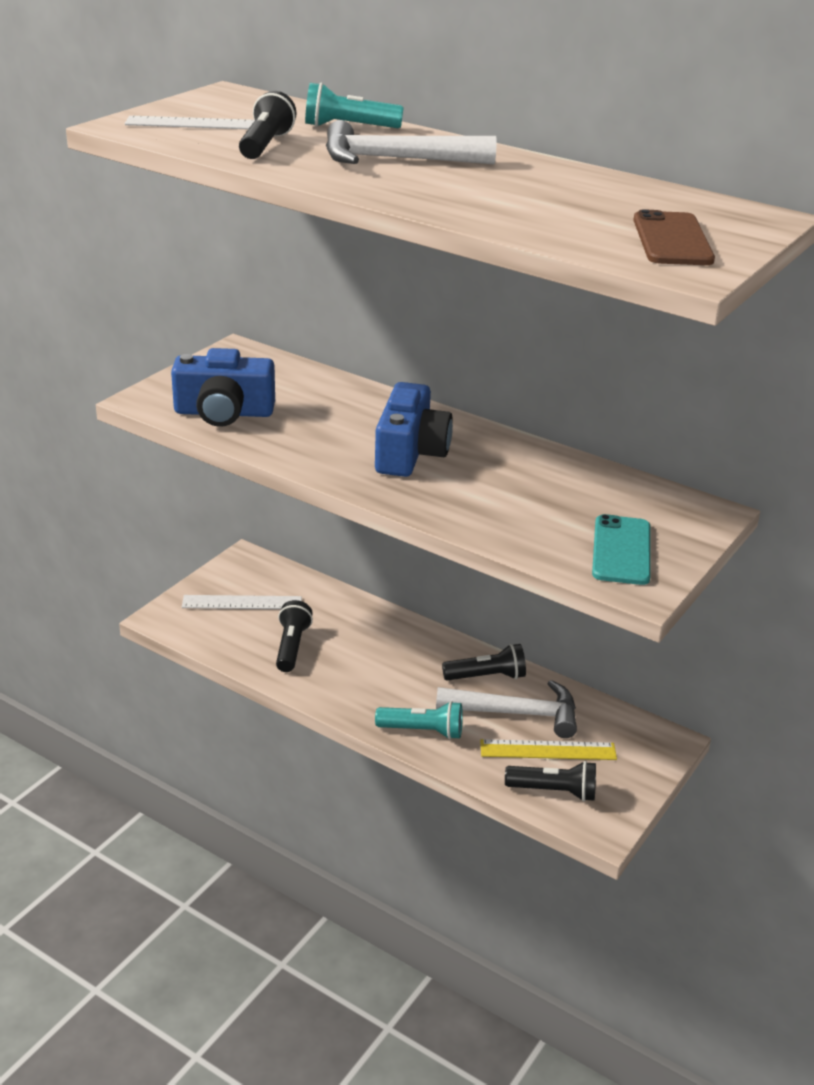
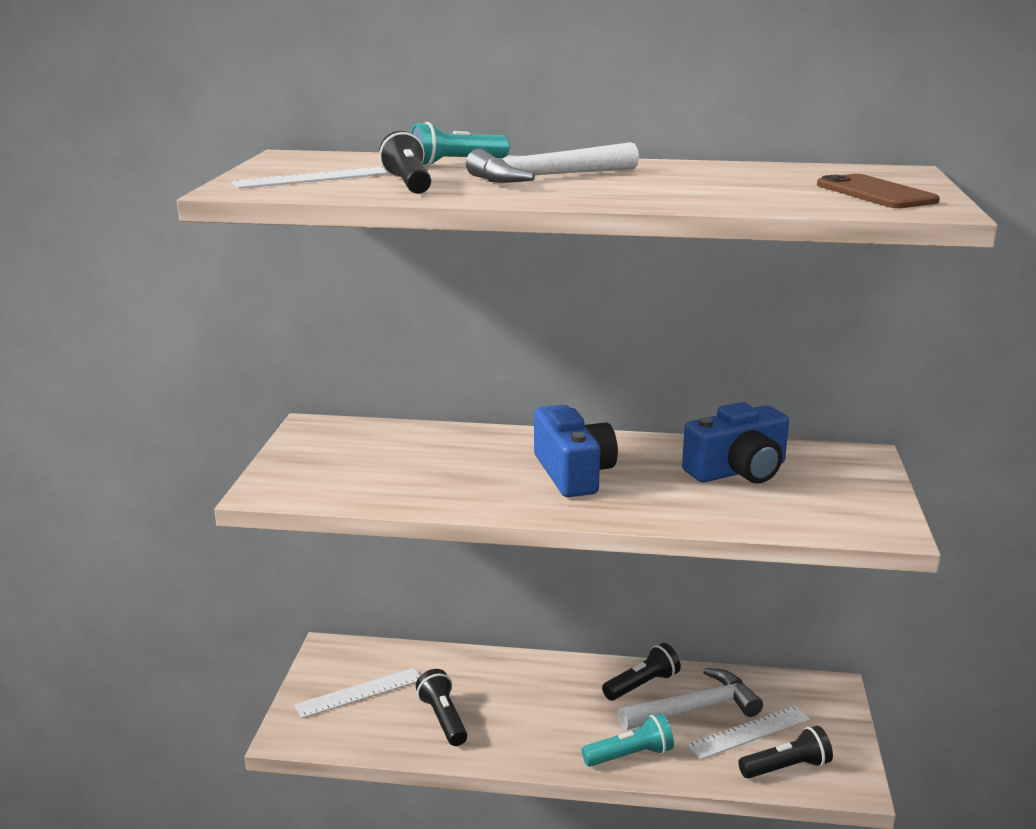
camera: 25 degrees left, 10 degrees down
blue camera [171,348,275,427] -> blue camera moved to [682,402,789,484]
yellow ruler [480,739,617,760] -> white ruler [687,706,810,760]
turquoise phone [592,514,651,585] -> none

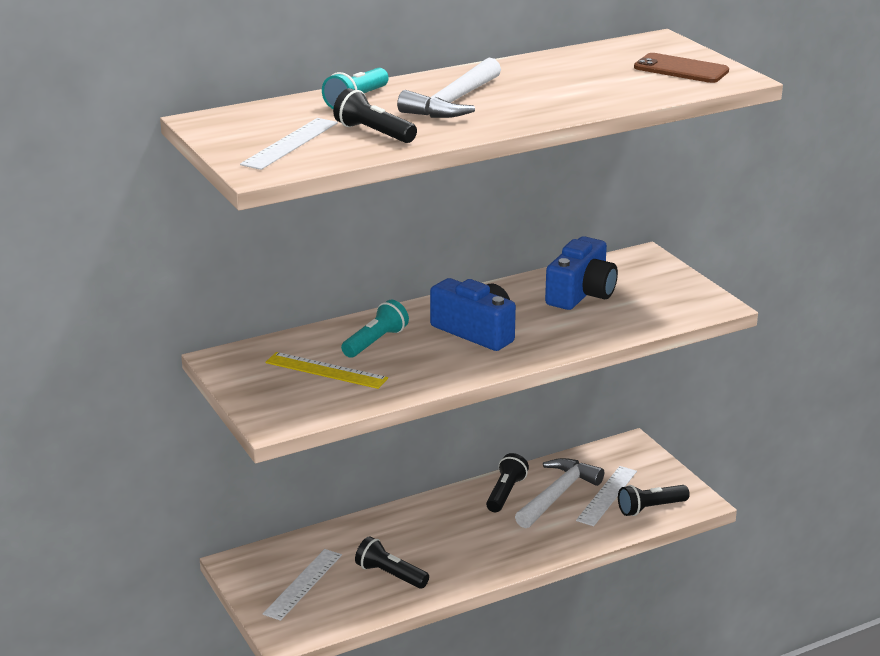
camera: 35 degrees left, 5 degrees up
turquoise flashlight [582,714,674,767] -> turquoise flashlight moved to [341,300,409,358]
black flashlight [738,726,833,779] -> black flashlight turned 150 degrees counterclockwise [618,485,690,516]
none -> yellow ruler [266,352,388,389]

